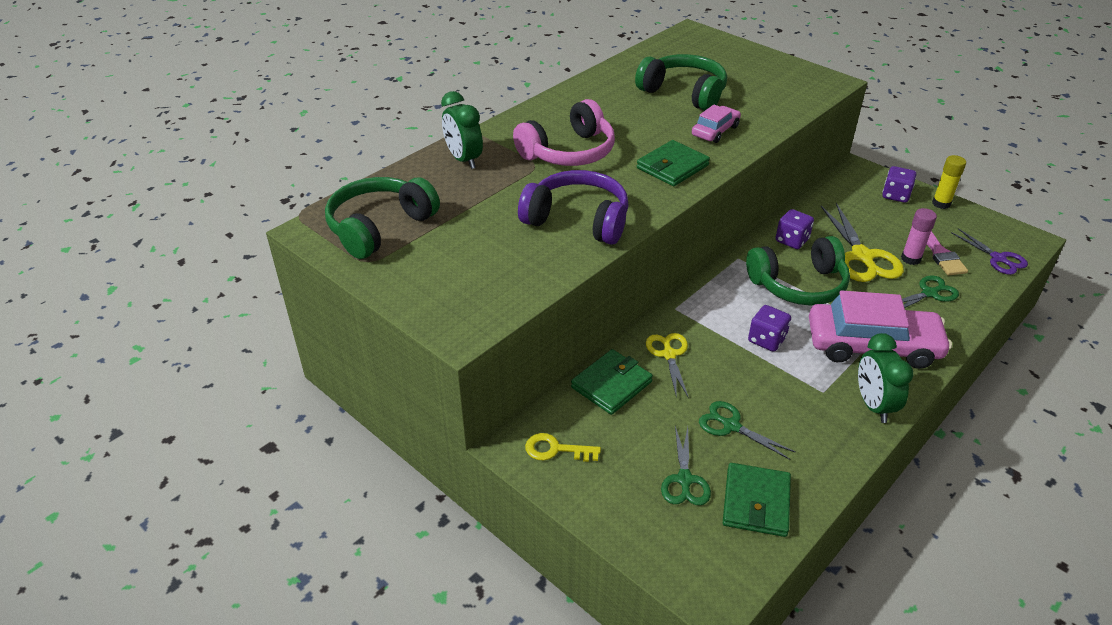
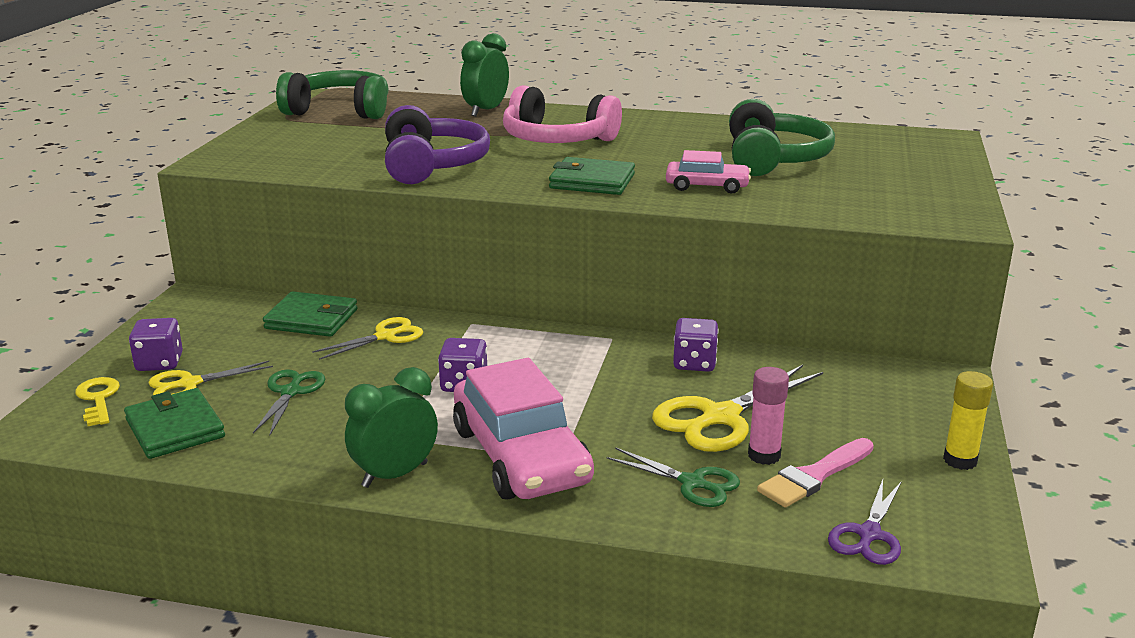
camera: 60 degrees right, 15 degrees down
yellow key [525,433,601,462] -> yellow key moved to [75,377,120,426]
green scissors [661,426,711,506] -> yellow scissors [148,361,273,395]
green wallet [723,463,791,537] -> green wallet turned 75 degrees clockwise [124,388,225,459]
green headphones [746,236,850,305] -> none
purple dice [882,166,916,203] -> purple dice moved to [129,318,183,371]

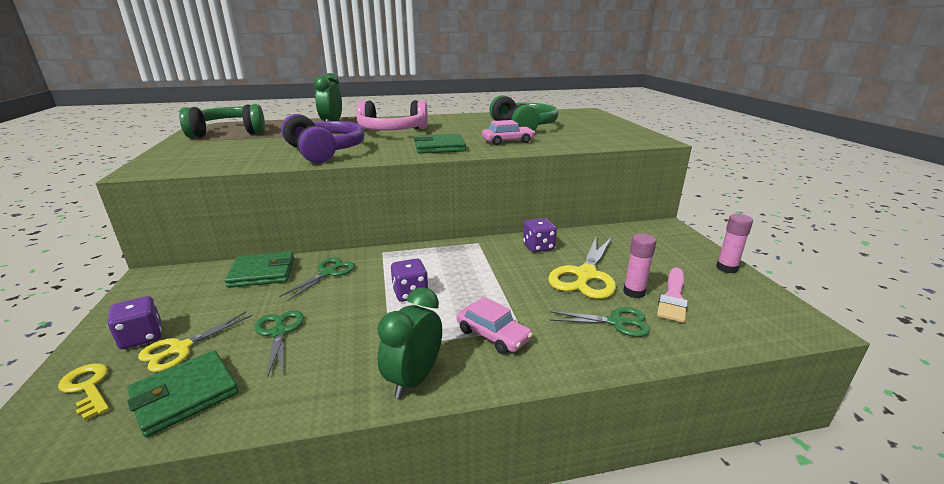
camera: 25 degrees left, 0 degrees up
green wallet [124,388,225,459] -> green wallet turned 75 degrees counterclockwise [127,350,239,437]
yellow scissors [312,317,423,360] -> green scissors [279,257,355,301]
pink car [453,358,594,500] -> pink car [457,297,533,354], size x0.52
purple scissors [828,479,902,565] -> none
yellow glue stick [943,371,993,470] -> pink glue stick [716,214,753,273]

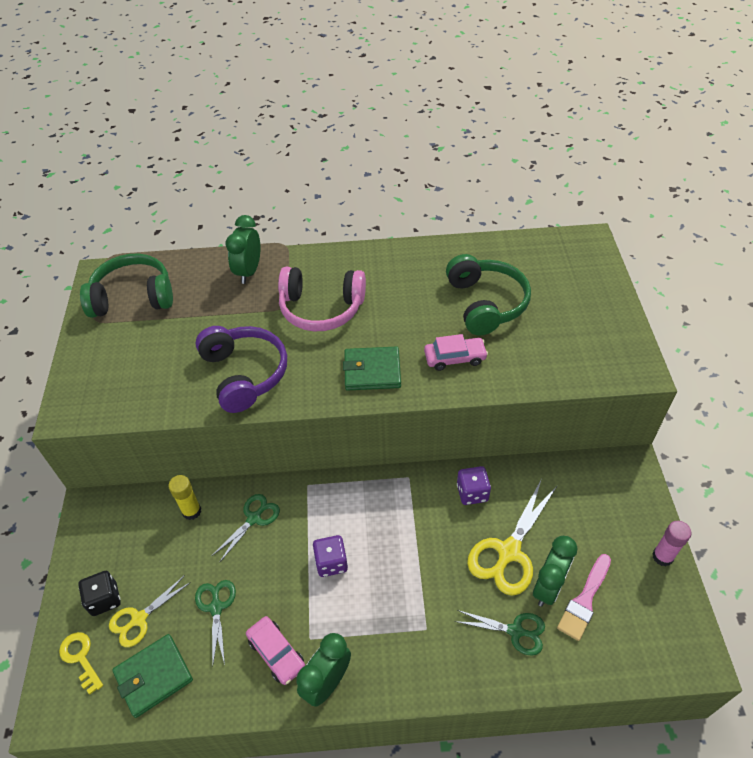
camera: 10 degrees right, 25 degrees up
purple dice [107,296,162,349] -> black dice [78,571,121,616]
green wallet [225,252,294,288] -> yellow glue stick [168,475,201,520]
pink car [457,297,533,354] -> pink car moved to [246,616,305,685]
pink glue stick [623,233,656,298] -> green clock [533,536,577,607]

